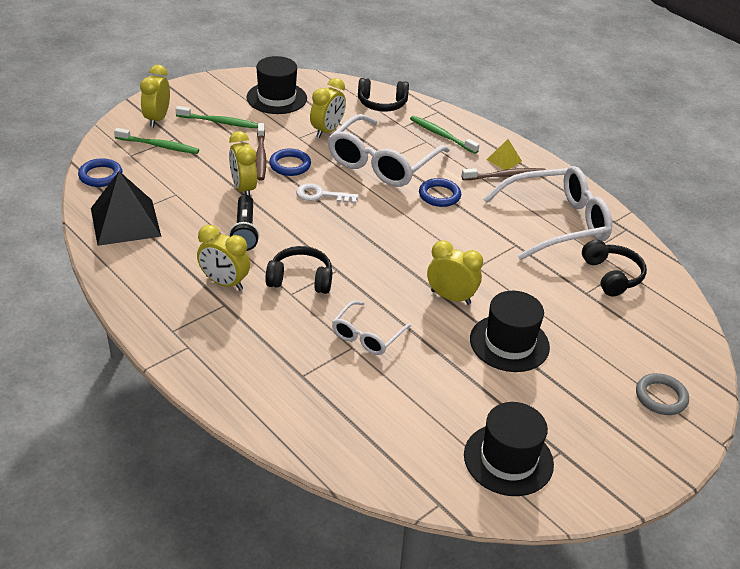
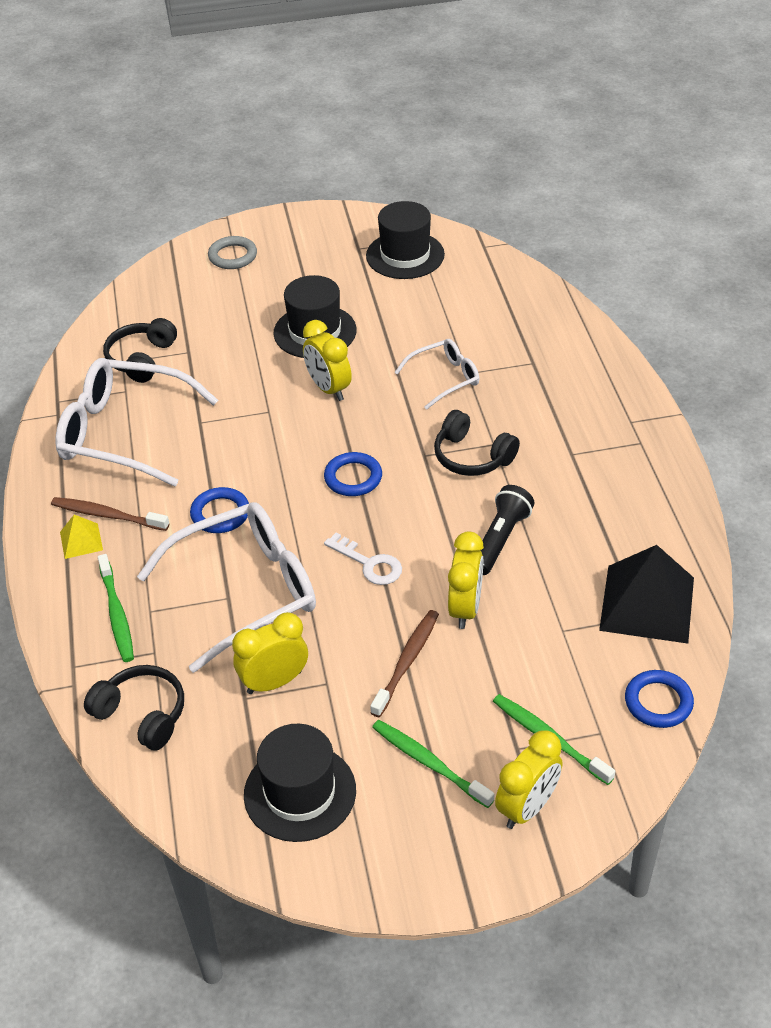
camera: 145 degrees left, 5 degrees up
yellow clock [197,225,250,290] -> none
blue ring [269,149,311,176] -> blue ring moved to [324,452,382,496]

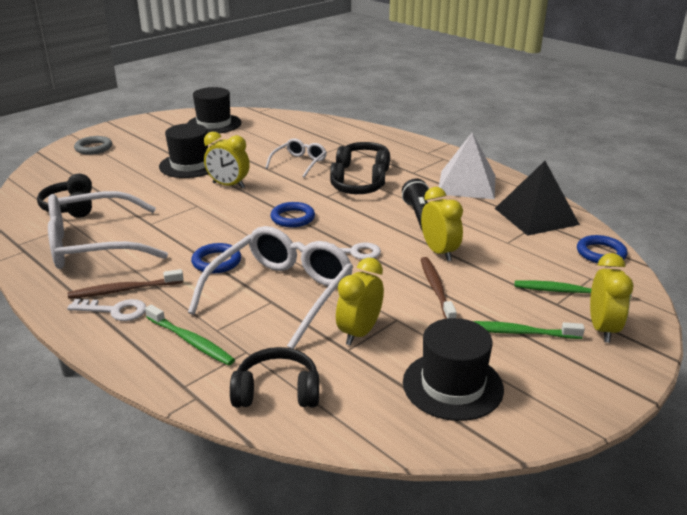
camera: 35 degrees left, 15 degrees down
yellow pyramid [60,515,103,559] -> white key [67,299,146,321]
none -> black headphones [336,142,390,172]
none -> white pyramid [439,132,495,199]

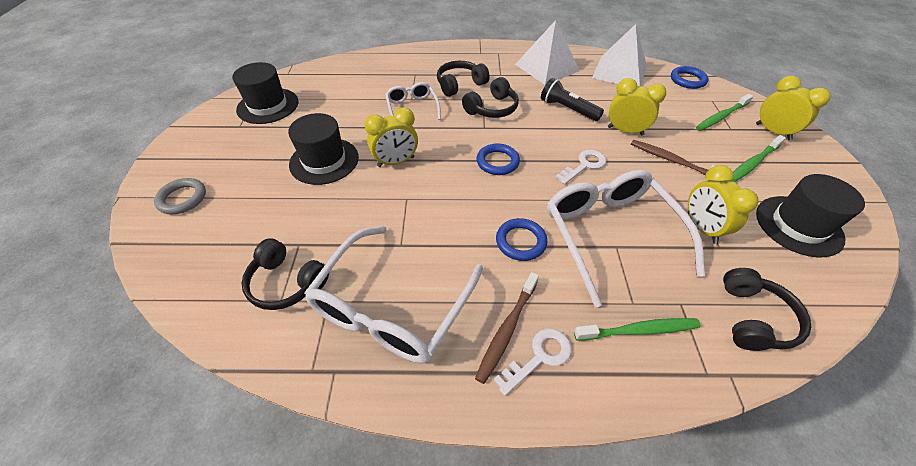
camera: 45 degrees left, 20 degrees up
black headphones [230,347,319,407] -> black headphones turned 150 degrees clockwise [723,268,811,351]
black pyramid [495,161,580,236] -> white pyramid [592,24,647,86]

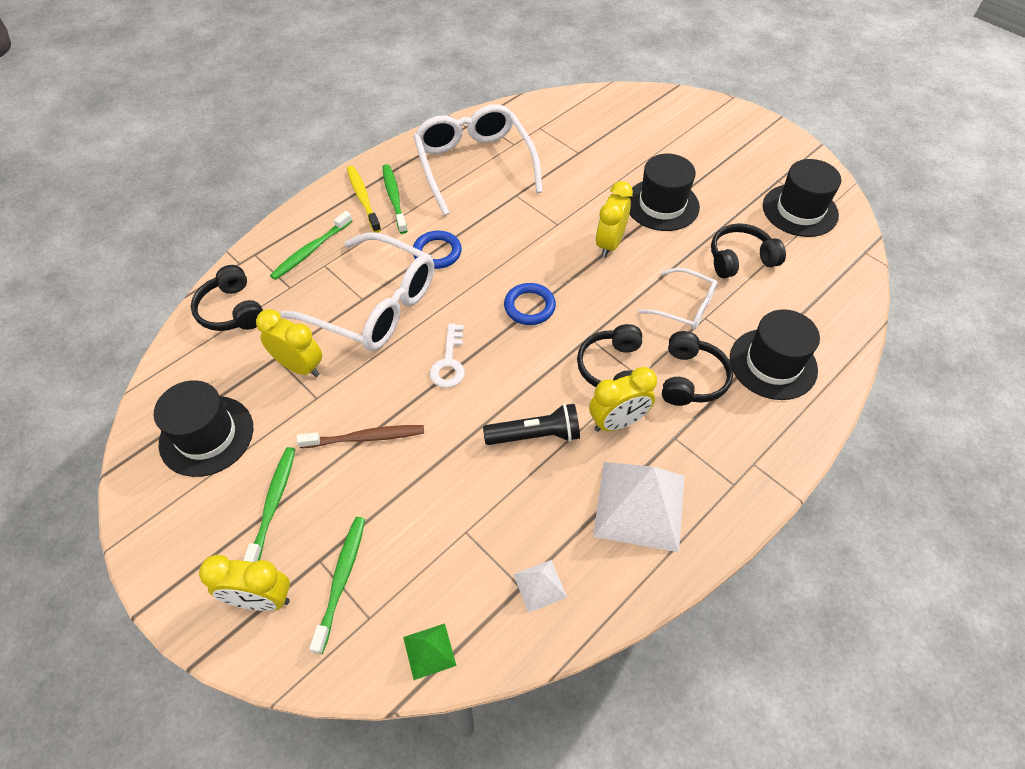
camera: 135 degrees right, 5 degrees up
grey ring [154,178,206,215] -> none
black headphones [242,238,329,310] -> black headphones moved to [711,223,786,278]
brown toothbrush [475,272,539,384] -> green toothbrush [382,164,407,234]
white key [493,329,572,396] -> yellow toothbrush [347,166,381,233]
white pyramid [592,24,647,86] -> white pyramid [513,560,567,613], size x0.47
yellow clock [608,78,666,135] -> yellow clock moved to [589,367,657,432]
blue ring [671,66,709,89] -> green pyramid [403,623,457,680]
none -> black hat [730,309,820,400]

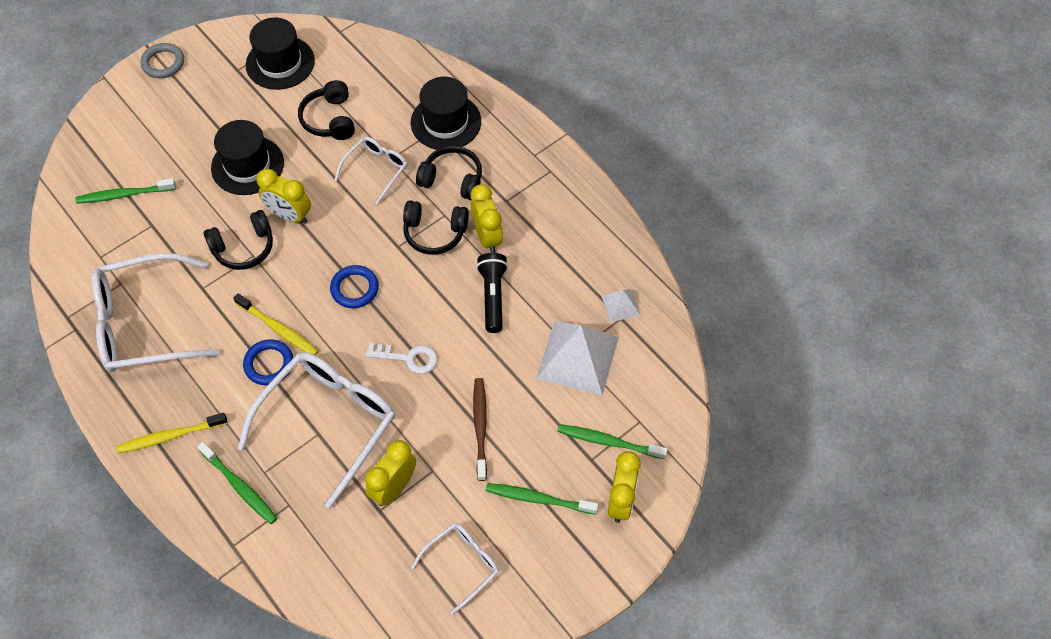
camera: 85 degrees left, 5 degrees up
black hat [154,380,253,477] -> white glasses [411,523,499,615]
black headphones [191,265,263,331] -> black headphones moved to [204,210,273,270]
green toothbrush [382,164,407,234] -> green toothbrush moved to [75,178,176,204]
green pyramid [403,623,457,680] -> none
white pyramid [593,462,685,552] -> white pyramid moved to [536,321,619,396]
none -> grey ring [140,43,184,78]
none -> yellow toothbrush [233,293,319,355]

